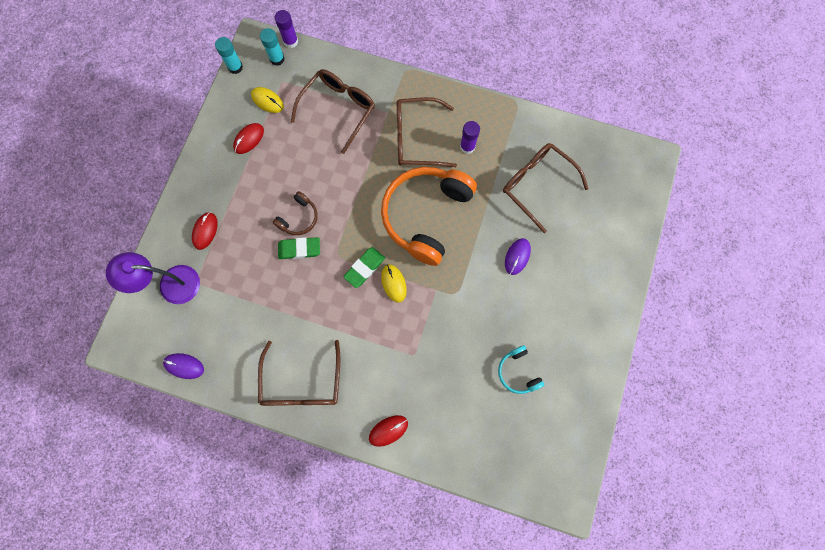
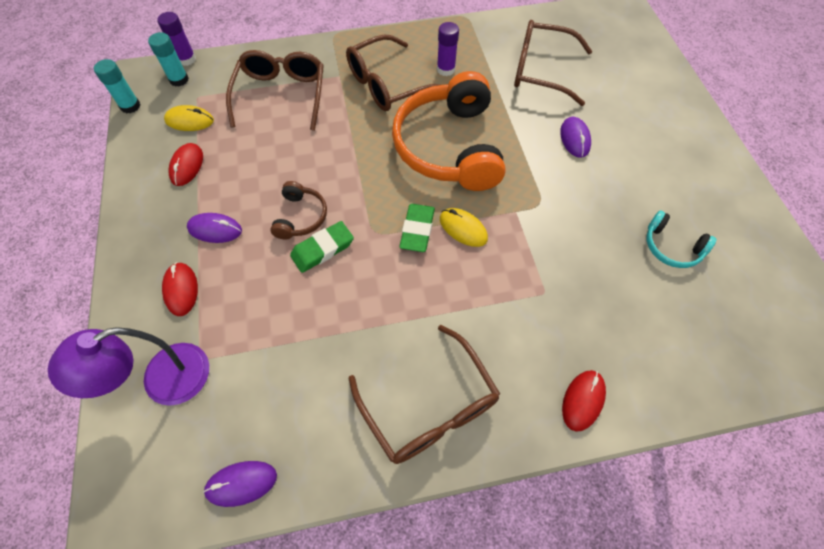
camera: 30 degrees left, 15 degrees down
none -> purple mouse [187,213,242,243]

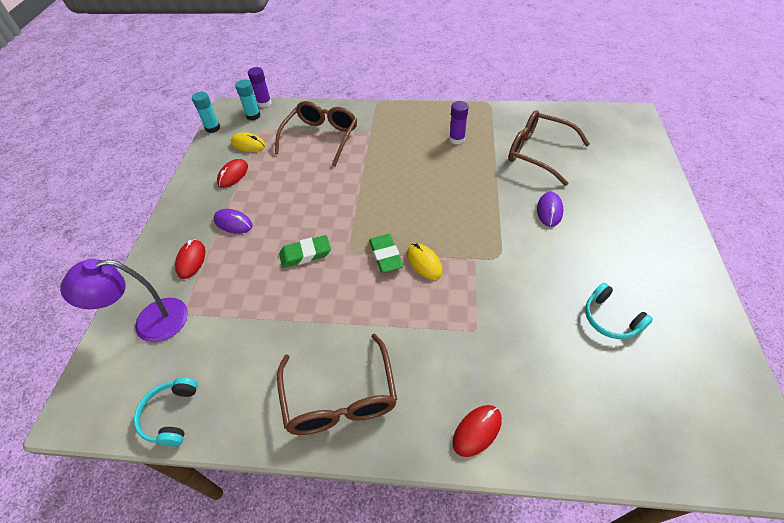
camera: 20 degrees right, 10 degrees down
purple mouse [203,461,277,507] -> turquoise headphones [134,377,198,447]
brown headphones [270,181,327,240] -> none
brown glasses [346,35,440,111] -> none
orange headphones [392,71,506,191] -> none
green eraser [399,204,435,252] -> green eraser turned 45 degrees counterclockwise [369,234,404,273]

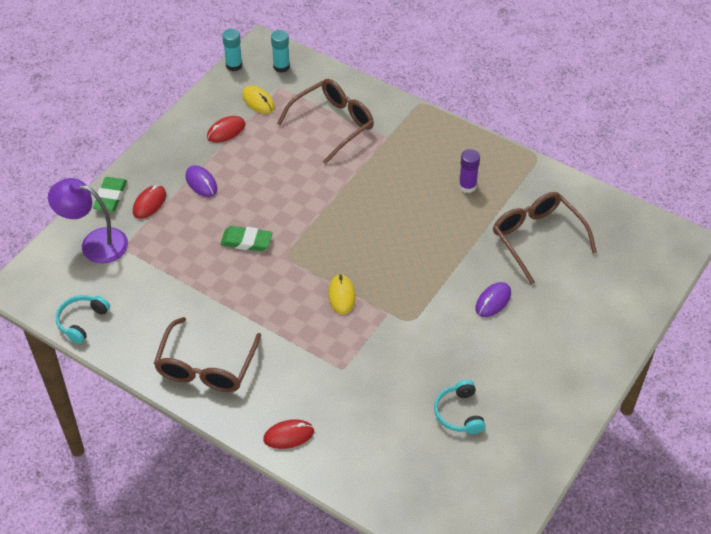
camera: 25 degrees right, 0 degrees up
purple glue stick [248,67,272,107] -> none
green eraser [369,234,404,273] -> green eraser moved to [93,177,127,212]

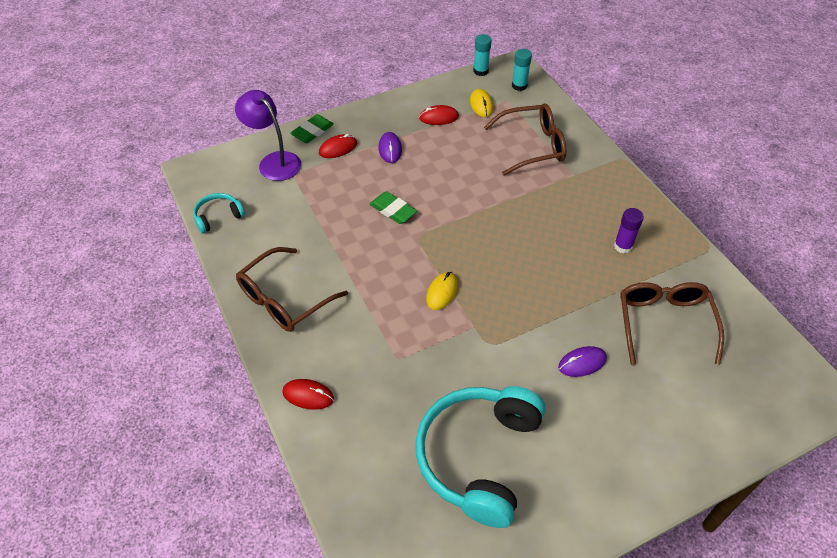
camera: 30 degrees right, 0 degrees up
turquoise headphones [434,380,485,434] -> turquoise headphones [415,386,545,528], size x2.22

